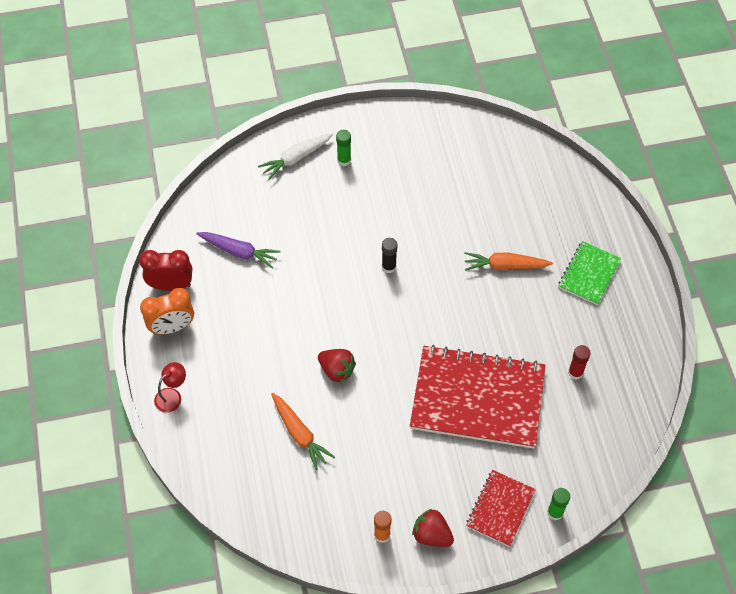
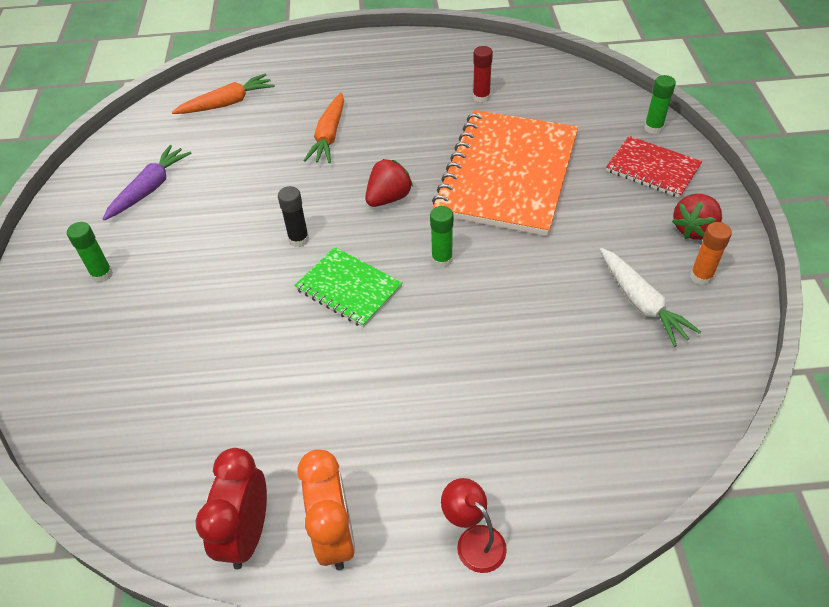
camera: 80 degrees left, 10 degrees down
purple carrot [196,232,281,269] -> purple carrot moved to [103,145,191,221]
white carrot [258,133,333,180] -> white carrot moved to [600,248,701,347]
orange carrot [271,393,335,470] -> orange carrot moved to [172,73,275,114]
red strawberry [318,349,356,383] -> red strawberry moved to [365,159,413,207]
red notebook [410,345,545,449] -> orange notebook [432,110,578,236]
green notebook [558,241,622,305] -> green notebook moved to [294,247,403,328]
none -> green glue stick [430,206,453,268]

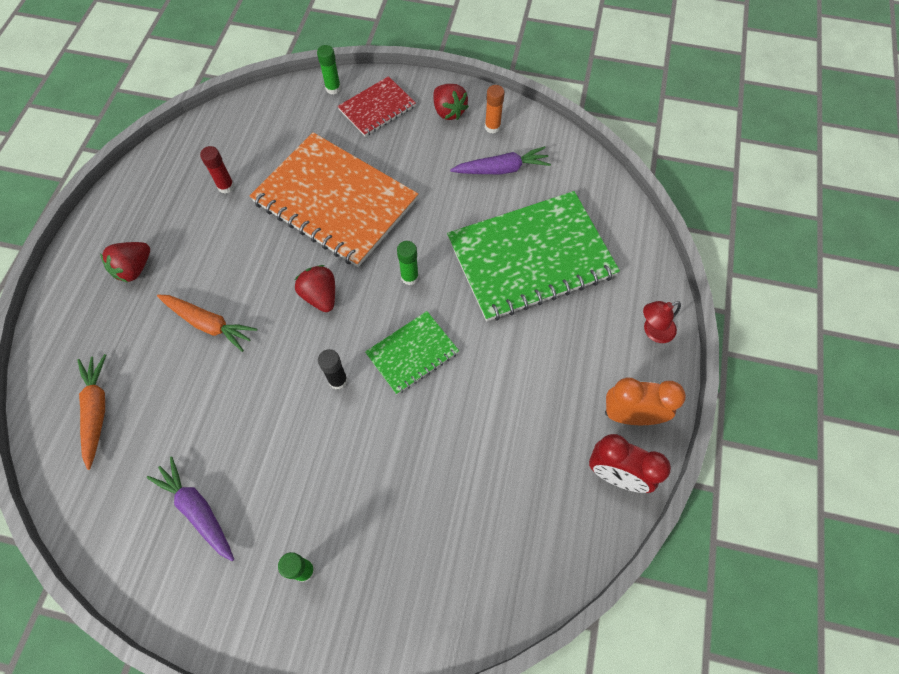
camera: 75 degrees left, 15 degrees up
white carrot [600,248,701,347] -> purple carrot [450,146,551,174]
none -> red strawberry [100,242,150,282]
none -> green notebook [447,191,620,321]

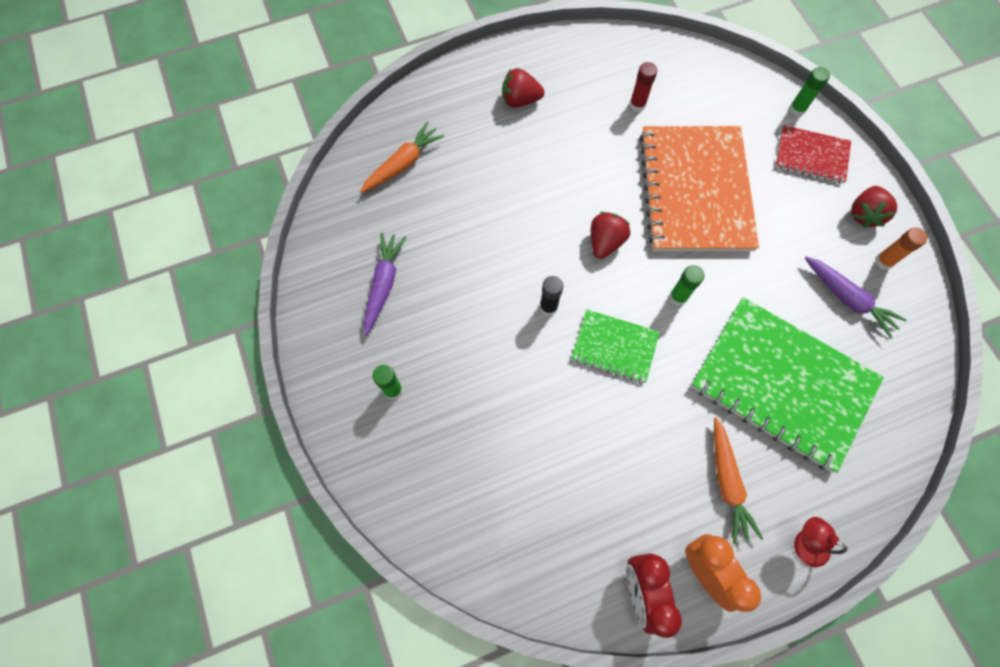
camera: 55 degrees right, 5 degrees up
orange carrot [157,295,257,352] -> orange carrot moved to [714,417,763,544]

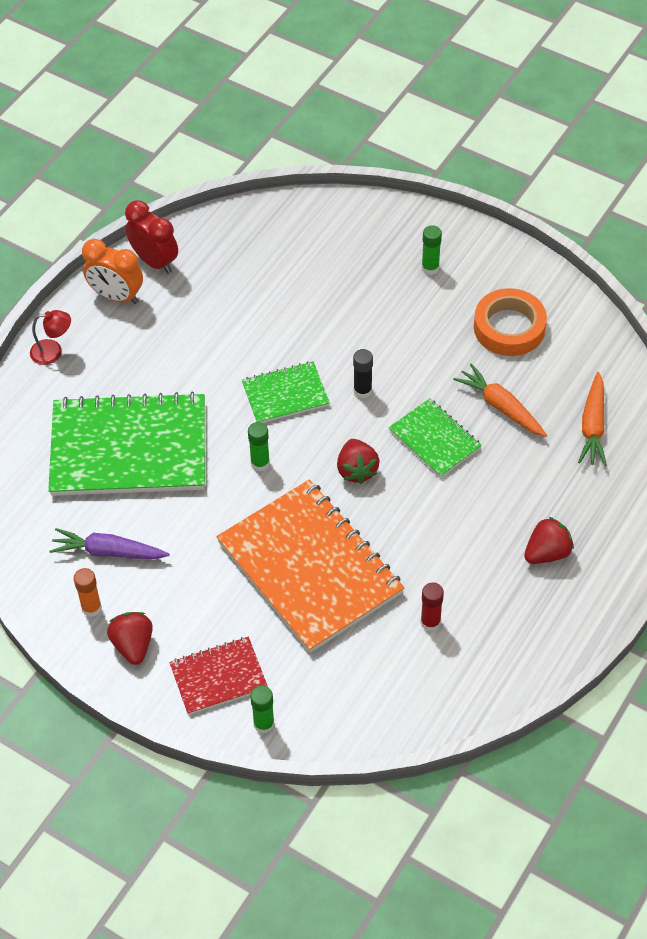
camera: 145 degrees right, 15 degrees down
purple carrot [364,233,407,335] -> orange tape [474,288,547,356]
orange carrot [714,417,763,544] -> orange carrot moved to [453,363,547,437]
none -> green notebook [389,398,482,478]

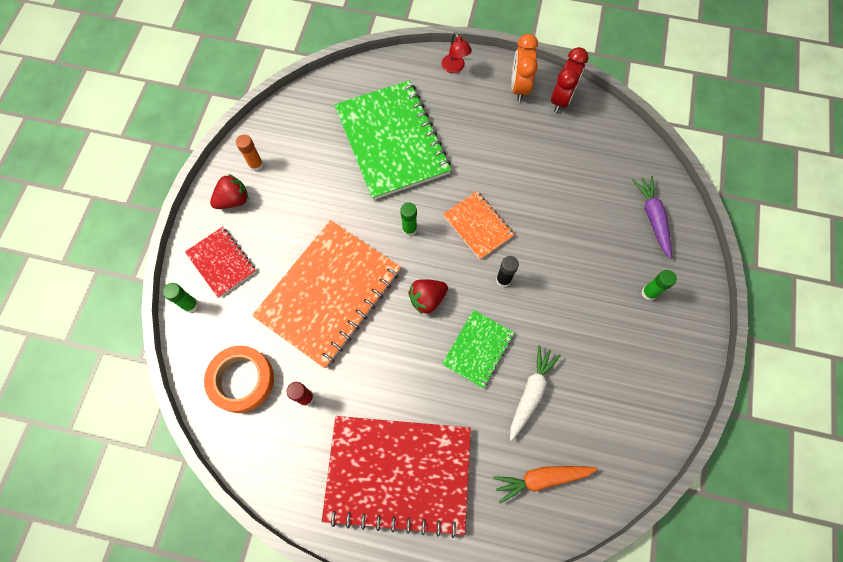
camera: 70 degrees right, 15 degrees up
purple carrot [49,528,169,559] -> purple carrot moved to [632,176,672,258]
green notebook [242,361,330,423] -> orange notebook [443,191,514,260]
orange carrot [453,363,547,437] -> white carrot [510,345,561,441]
orange tape [474,288,547,356] -> orange tape moved to [204,346,274,413]
red strawberry [524,517,574,564] -> red notebook [322,416,471,538]

